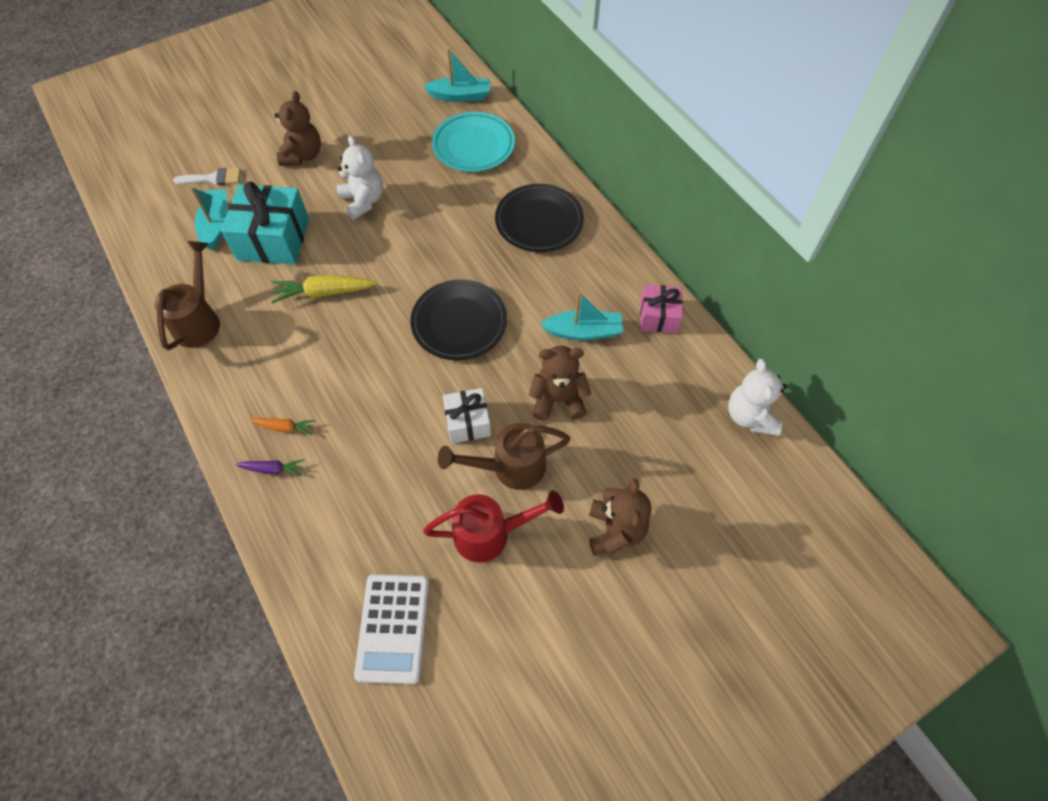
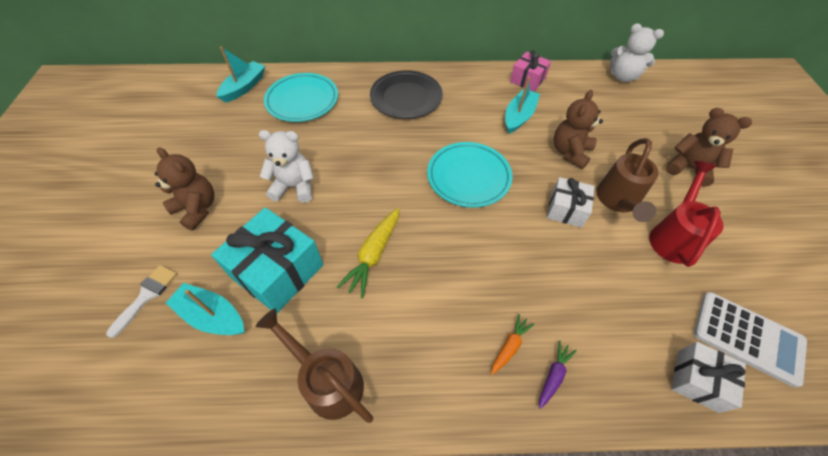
camera: 60 degrees left, 5 degrees down
black plate [411,279,507,360] -> turquoise plate [427,142,512,208]
none -> white gift [671,342,746,413]

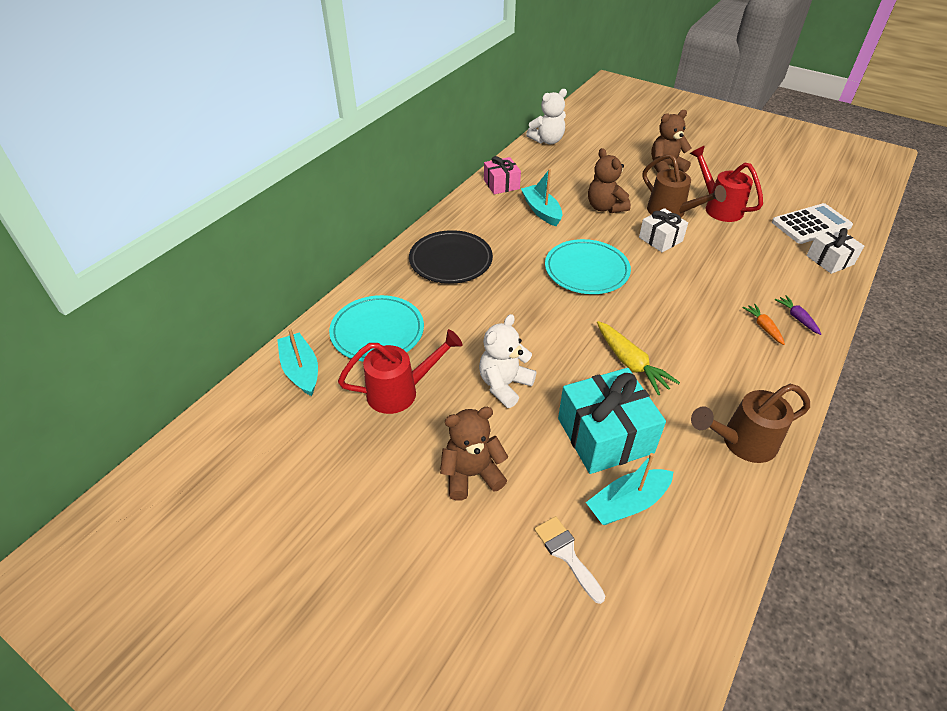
camera: 55 degrees left, 10 degrees down
none -> red watering can [338,329,463,414]

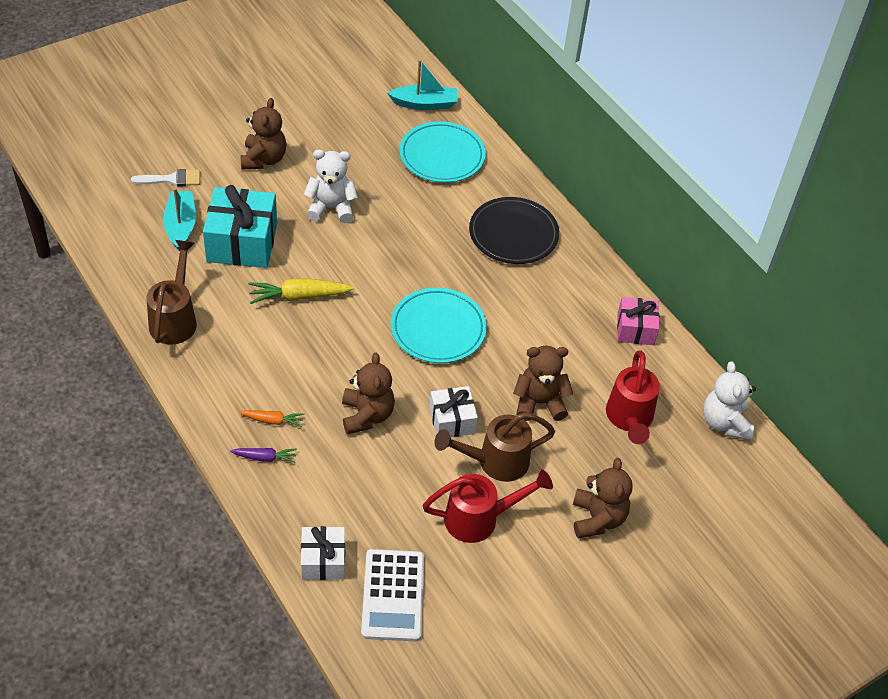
camera: 110 degrees right, 5 degrees up
red watering can [338,329,463,414] -> red watering can moved to [606,350,660,444]
white teddy bear [479,314,536,408] -> white teddy bear turned 60 degrees counterclockwise [304,150,358,223]
turquoise boat [521,169,562,226] -> none
none -> brown teddy bear [342,353,395,434]

